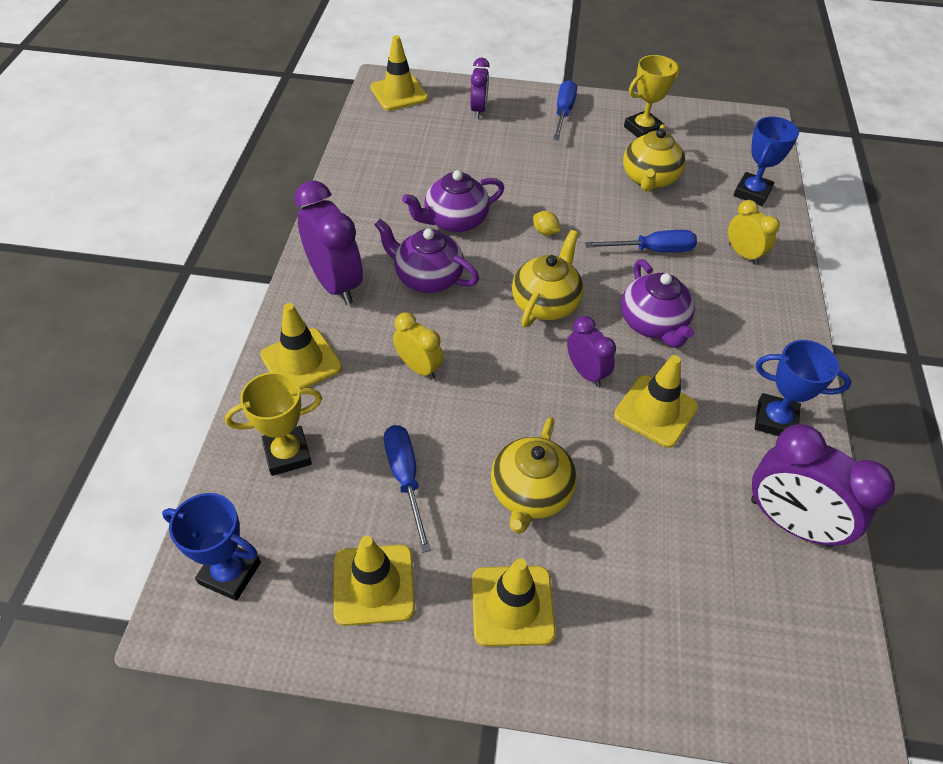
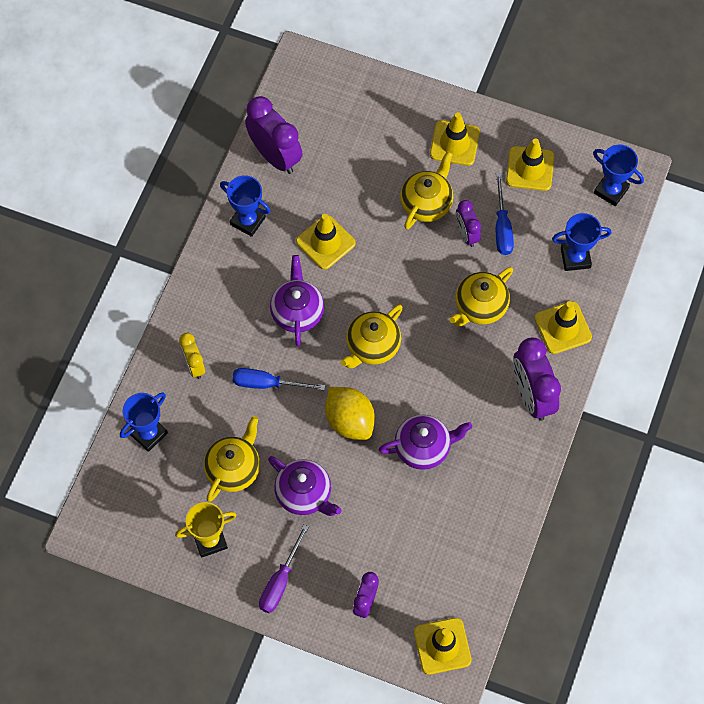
camera: 165 degrees left, 15 degrees up
yellow trophy [225,372,322,476] -> blue trophy [552,213,611,271]
purple teapot [374,219,479,293] -> purple teapot moved to [268,456,342,516]
yellow clock [393,312,443,379] -> yellow teapot [449,267,513,327]
yellow lemon [533,211,560,235] -> yellow lemon [325,387,375,440], size x2.33
blue screwdriver [553,80,577,140] -> purple screwdriver [259,524,309,613]
purple clock [567,316,616,387] -> purple clock moved to [456,200,481,247]

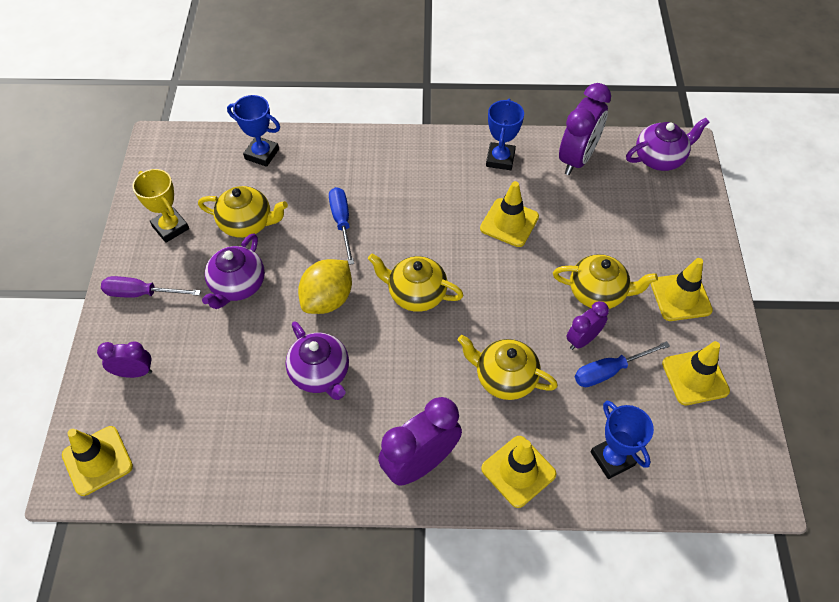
camera: 70 degrees right, 10 degrees down
yellow clock [179,333,205,379] -> none
purple teapot [270,255,325,346] -> purple teapot moved to [626,118,710,171]
blue trophy [593,144,644,206] -> none

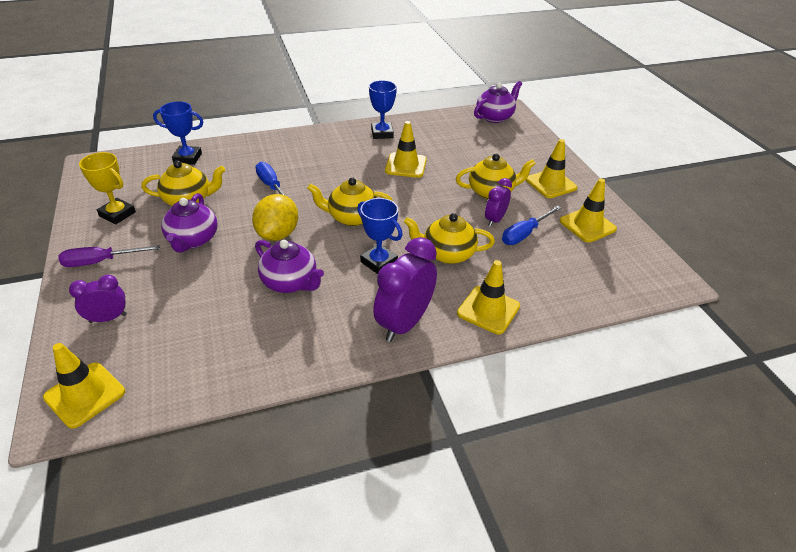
camera: 20 degrees left, 15 degrees down
purple clock [559,83,611,175] -> none
blue trophy [591,401,654,479] -> blue trophy moved to [357,198,402,274]

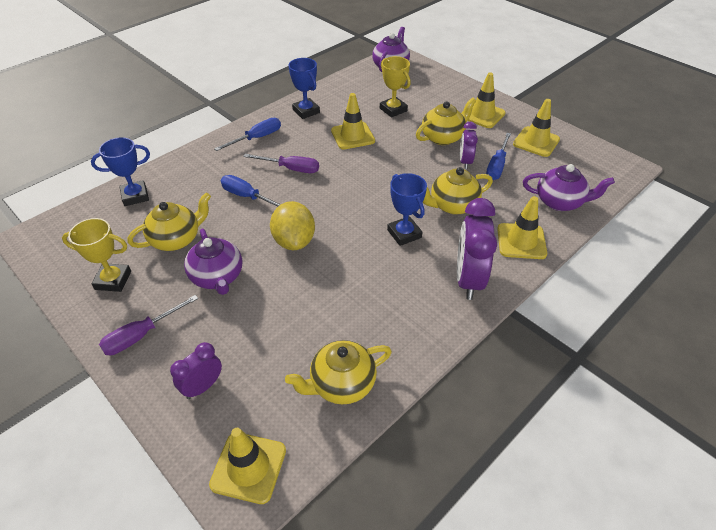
camera: 25 degrees left, 5 degrees up
purple teapot [255,240,324,293] -> purple teapot moved to [523,164,615,211]
yellow teapot [307,178,393,226] -> yellow teapot moved to [285,340,392,404]
blue trophy [357,198,402,274] -> blue trophy turned 45 degrees clockwise [387,173,427,246]
none -> blue screwdriver [214,118,281,151]
none -> purple screwdriver [243,154,319,173]
none -> yellow trophy [380,56,411,118]

